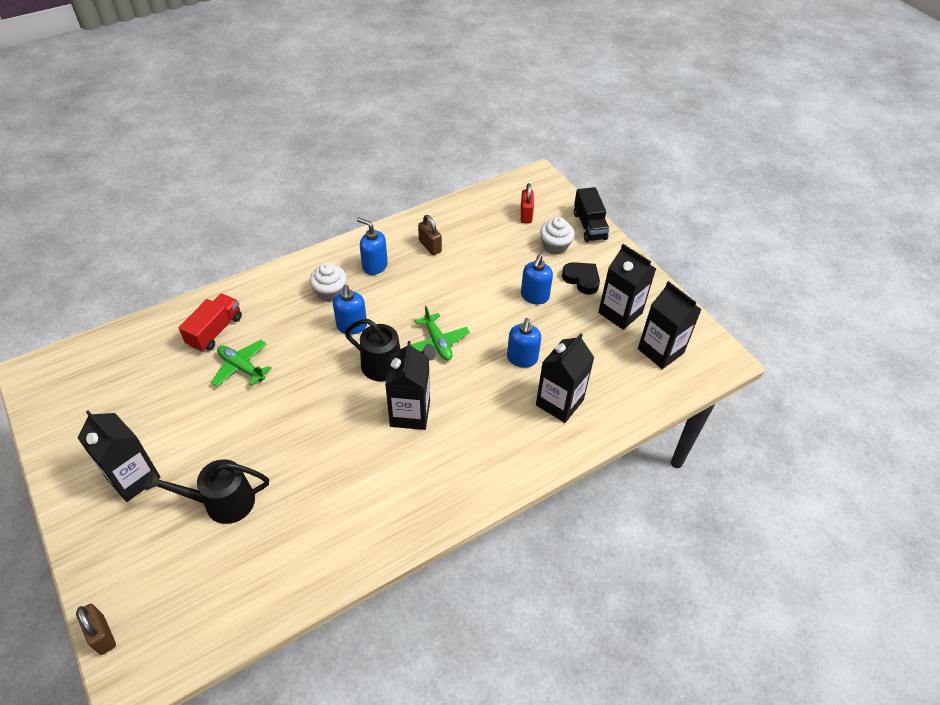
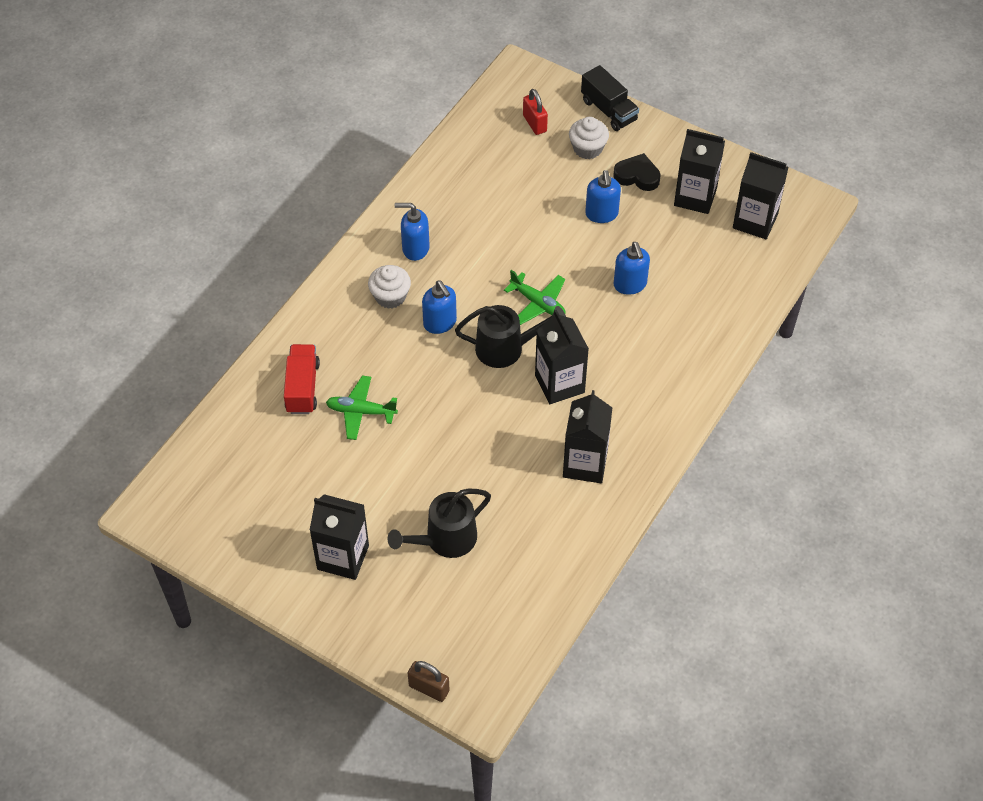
camera: 25 degrees left, 5 degrees up
brown padlock [418,215,442,255] -> none
black carton [536,333,595,423] -> black carton moved to [563,390,612,483]

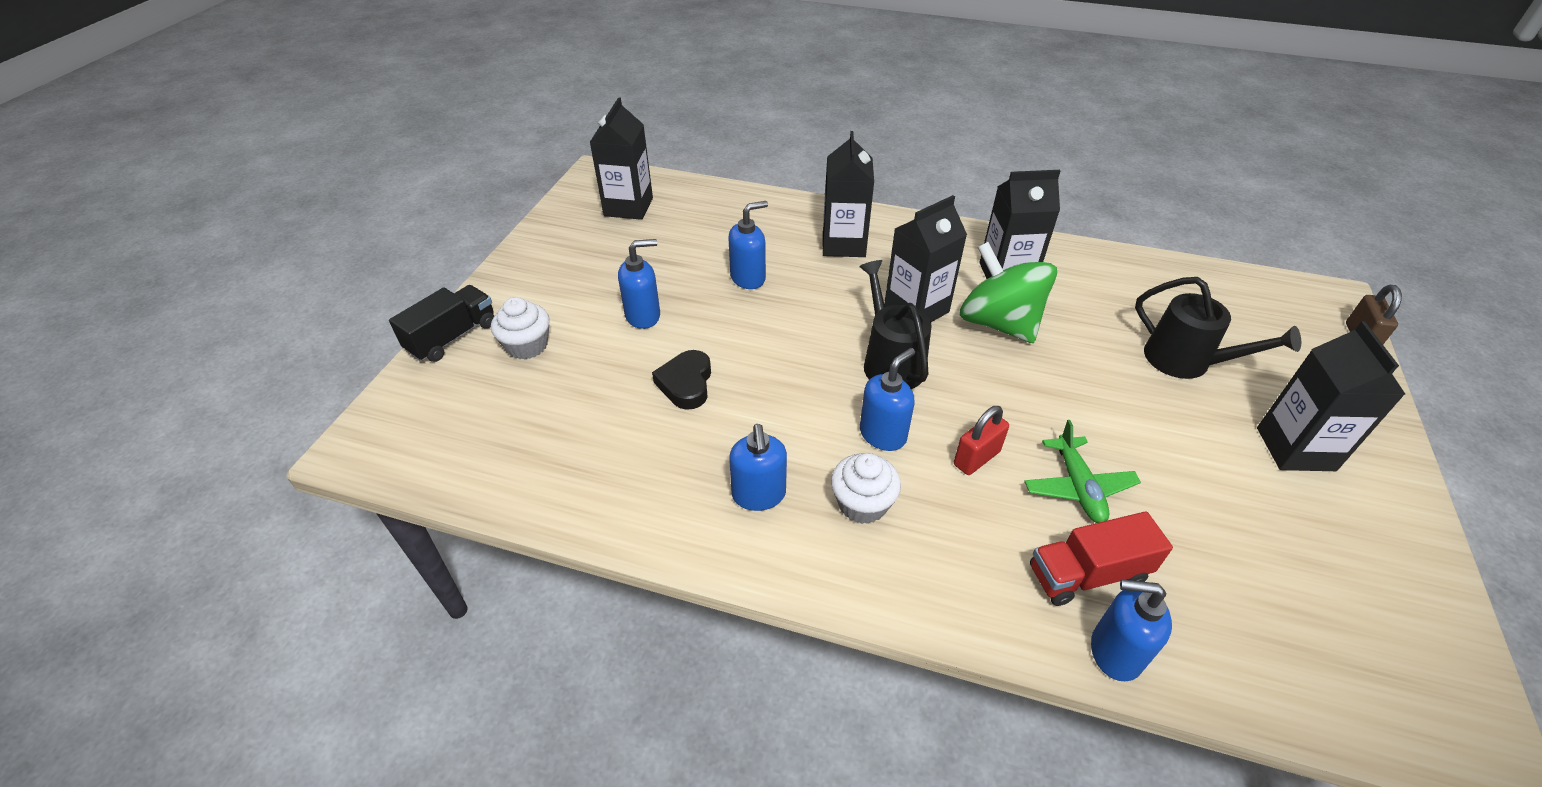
camera: 105 degrees left, 10 degrees down
green plane [504,270,566,325] -> none
red padlock [523,89,548,135] -> red padlock moved to [954,406,1009,475]
black heart [613,153,660,191] -> black heart moved to [652,350,711,410]
black carton [674,129,725,214] -> black carton moved to [823,131,874,257]
none -> green spinning top [960,242,1057,343]
none -> blue soap dispenser [1091,580,1172,681]

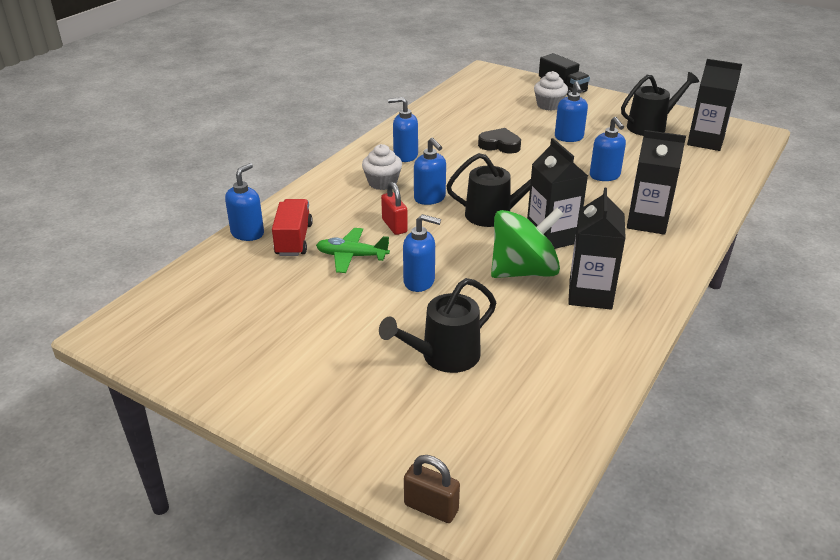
camera: 105 degrees right, 10 degrees down
black carton [1257,321,1406,471] -> none
none -> blue soap dispenser [403,214,441,292]
none -> black watering can [621,72,699,136]

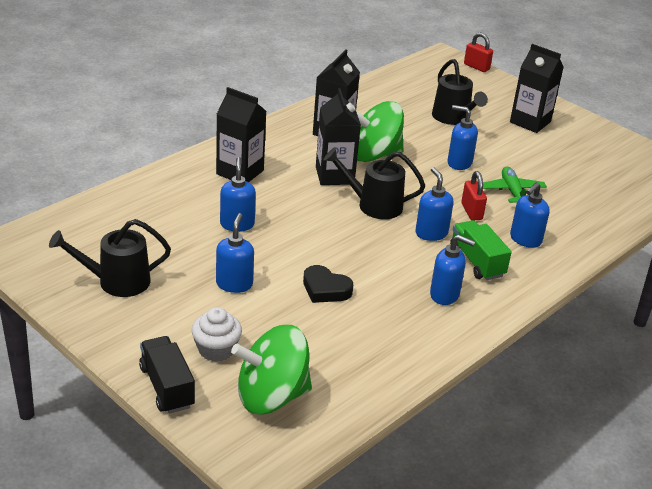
camera: 170 degrees left, 0 degrees up
blue soap dispenser [225,163,264,241] -> blue soap dispenser moved to [510,182,550,248]
red truck [272,199,313,256] -> none
green plane [316,228,390,273] -> green plane turned 120 degrees counterclockwise [483,167,547,203]
white cupcake [362,144,402,190] -> green truck [450,220,512,280]
black watering can [379,278,496,373] -> black watering can turned 90 degrees clockwise [432,59,488,125]
brown padlock [404,455,460,523] -> red padlock [464,33,493,72]
black carton [687,59,742,151] -> black carton moved to [510,44,564,133]
none -> green spinning top [231,325,312,414]

